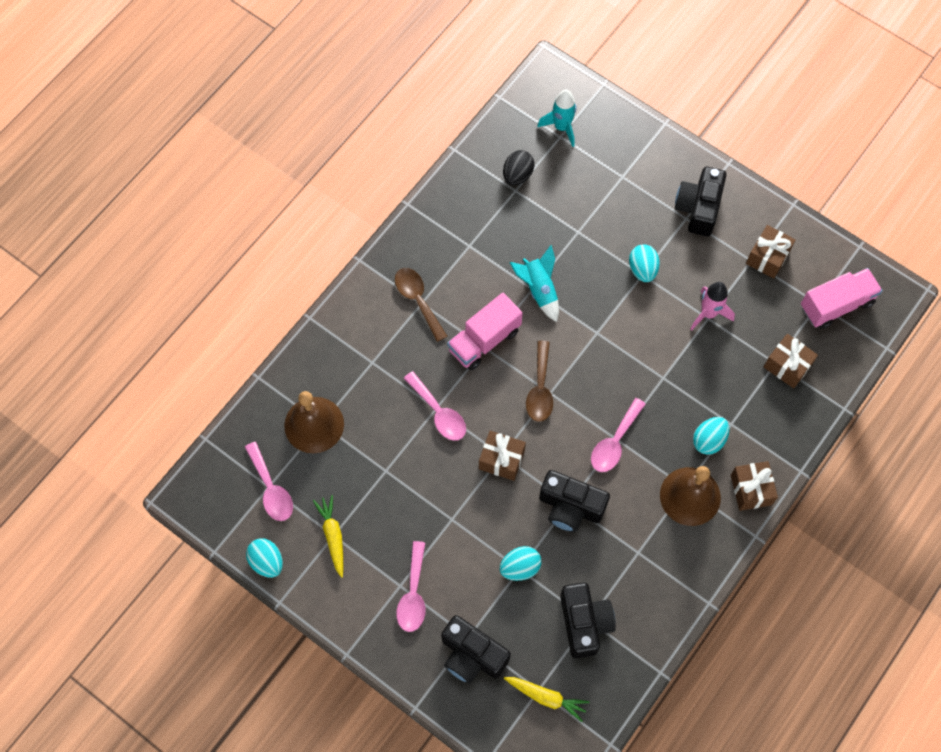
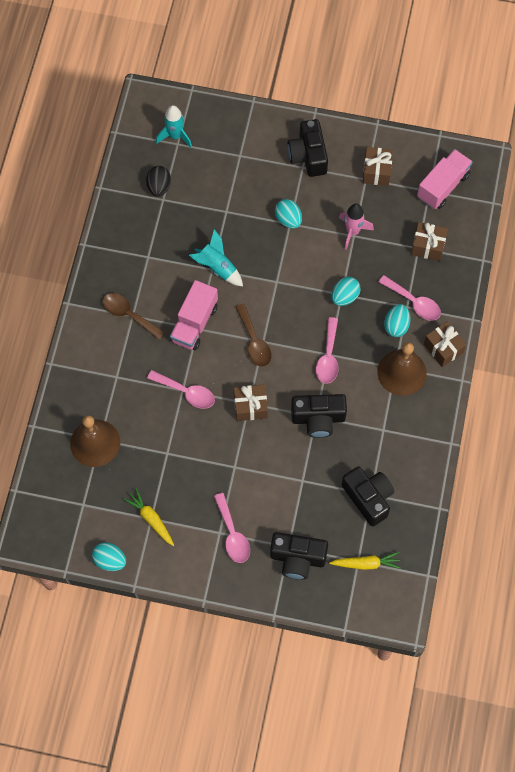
camera: 25 degrees left, 0 degrees up
pink spoon [245,442,293,521] -> pink spoon moved to [378,275,441,321]
turquoise egg [499,546,541,581] -> turquoise egg moved to [331,277,361,306]

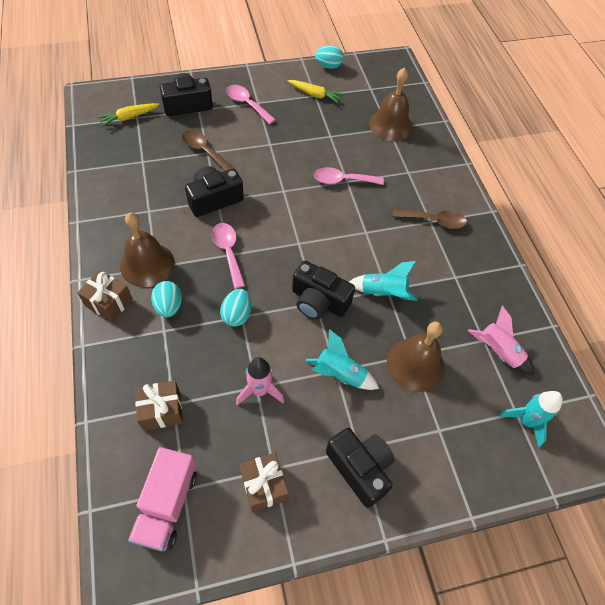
camera: 150 degrees right, 10 degrees down
black egg [146,166,171,197] -> pink rocket [468,306,534,375]
pink truck [170,280,218,350] -> none
brown gift [234,385,268,421] -> none
brown spoon [236,304,272,367] -> brown spoon moved to [182,130,235,171]
turquoise egg [275,199,302,229] -> turquoise rocket [305,329,379,390]
black camera [342,467,394,526] -> black camera moved to [292,261,355,320]
pink spoon [378,275,441,321] -> none
none -> brown bell [387,321,444,392]

